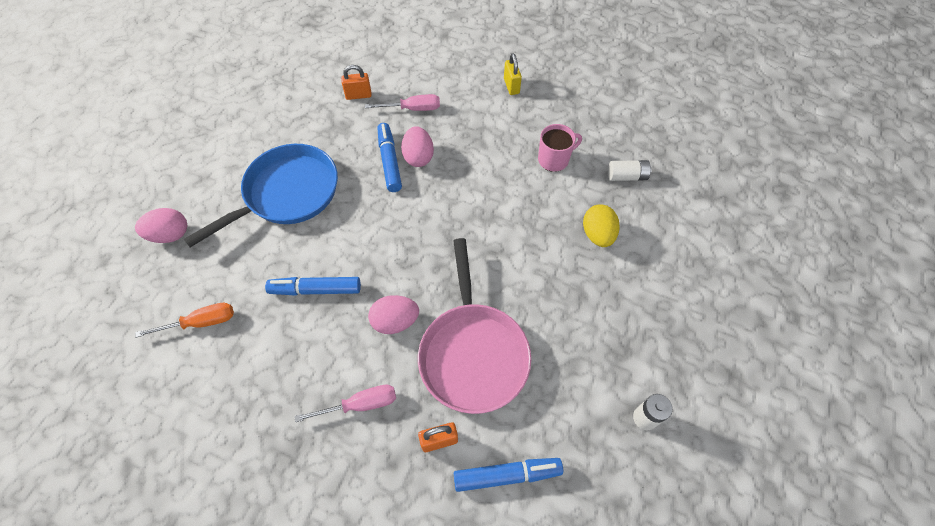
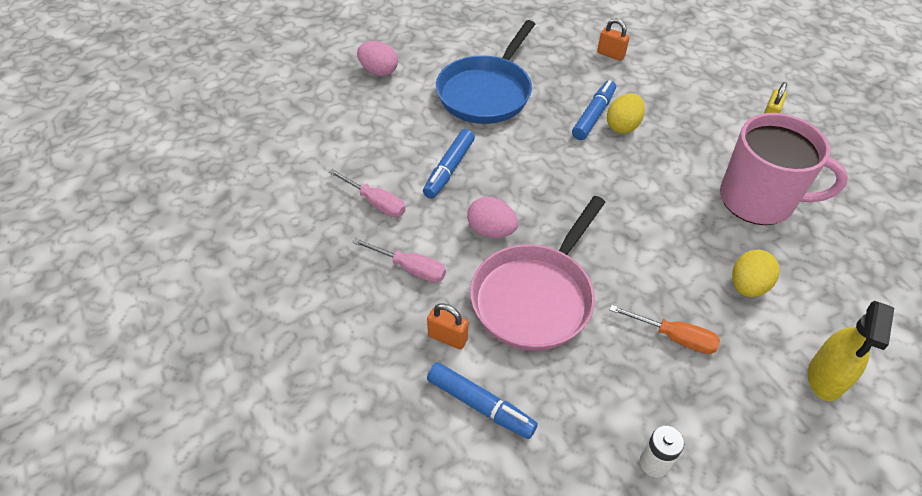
camera: 40 degrees right, 10 degrees down
orange screwdriver [135,303,234,338] -> orange screwdriver moved to [610,305,720,354]
blue pan [184,144,338,247] -> blue pan turned 120 degrees clockwise [436,20,535,124]
blue marker [265,277,361,296] -> blue marker turned 105 degrees counterclockwise [423,129,475,199]
pink screwdriver [365,94,440,111] -> pink screwdriver moved to [329,169,406,217]
pink egg [401,126,434,167] -> yellow egg [607,93,645,134]
pink mug [538,124,582,172] -> pink mug [720,113,848,225], size x1.97
white battery [608,160,652,181] -> none
none -> yellow spray bottle [808,301,894,401]

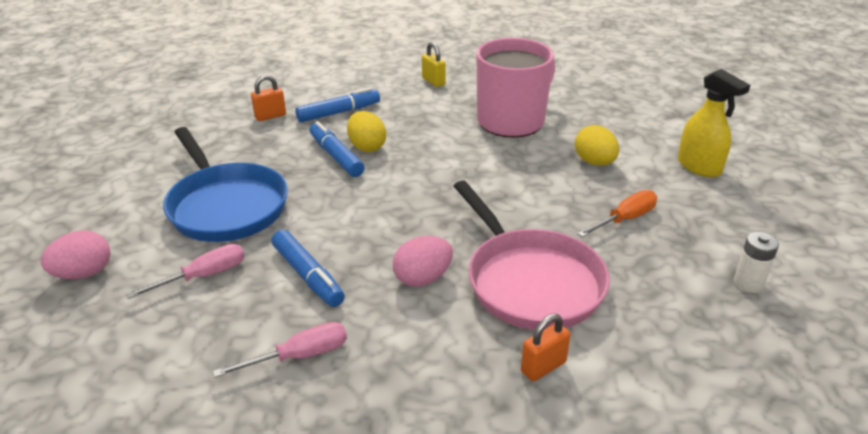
camera: 60 degrees left, 15 degrees down
pink screwdriver [353,238,446,283] -> pink screwdriver moved to [126,244,245,299]
blue marker [427,362,538,439] -> blue marker moved to [295,87,380,122]

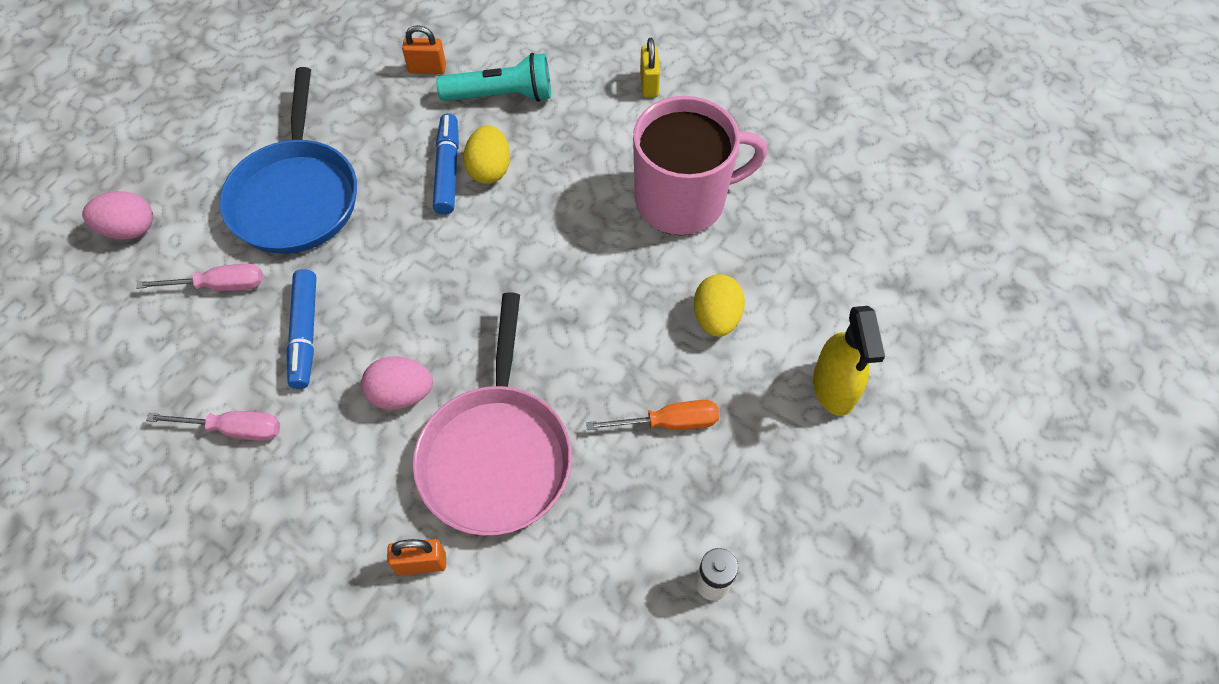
camera: 30 degrees right, 25 degrees up
blue marker [295,87,380,122] -> turquoise flashlight [436,53,551,102]

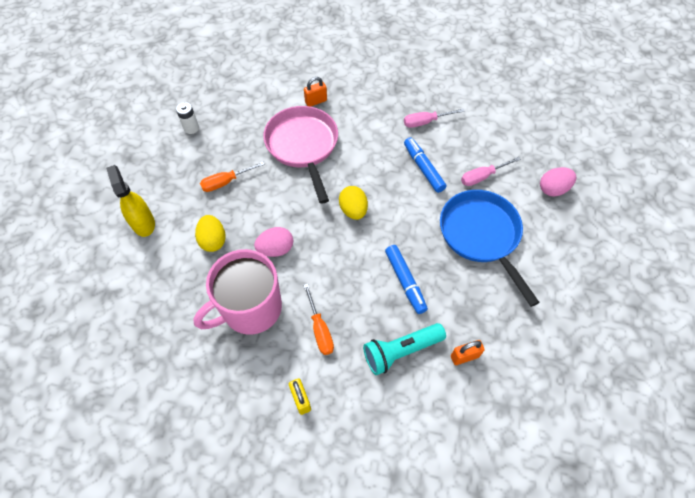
camera: 160 degrees right, 0 degrees up
pink egg [361,356,433,410] -> pink egg moved to [254,227,293,257]
yellow egg [463,125,510,184] -> yellow egg moved to [339,186,368,220]
none -> orange screwdriver [303,284,334,355]

